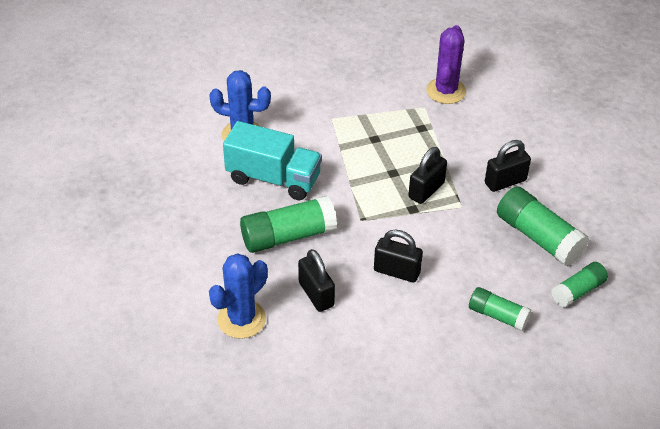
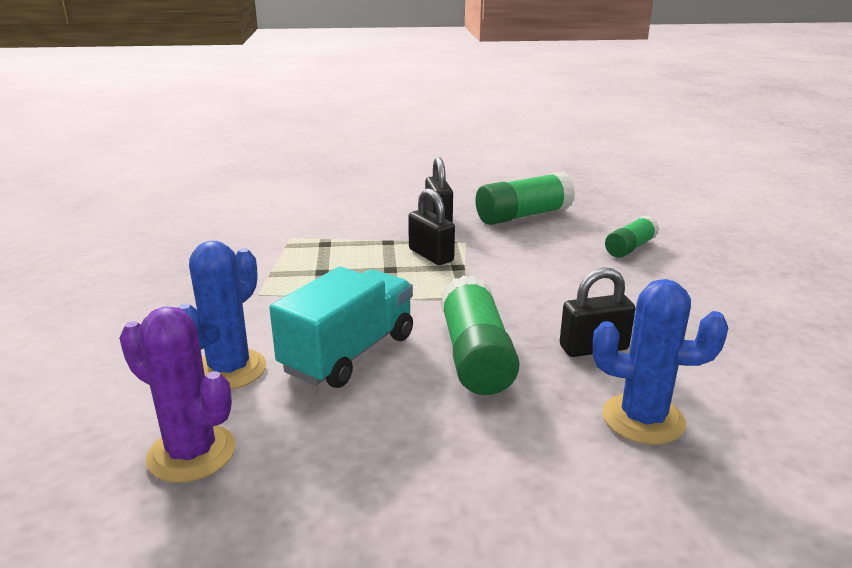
camera: 75 degrees left, 20 degrees down
blue cactus [209,253,268,339] -> blue cactus turned 45 degrees counterclockwise [593,279,728,445]
black padlock [374,230,423,282] -> none
purple cactus [426,25,466,104] -> purple cactus moved to [119,306,236,483]
green glue stick [551,262,608,307] -> none

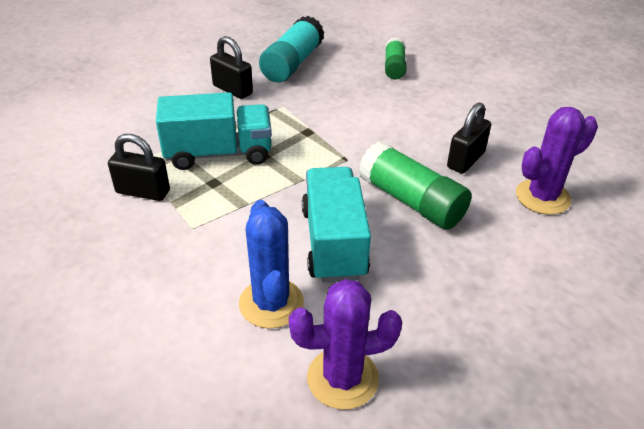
camera: 40 degrees left, 15 degrees up
black padlock [408,189,455,265] -> black padlock moved to [108,134,170,201]
green glue stick [475,172,575,225] -> turquoise glue stick [259,16,324,82]
blue cactus [593,279,728,445] -> purple cactus [516,107,598,215]
none -> turquoise truck [156,92,272,170]

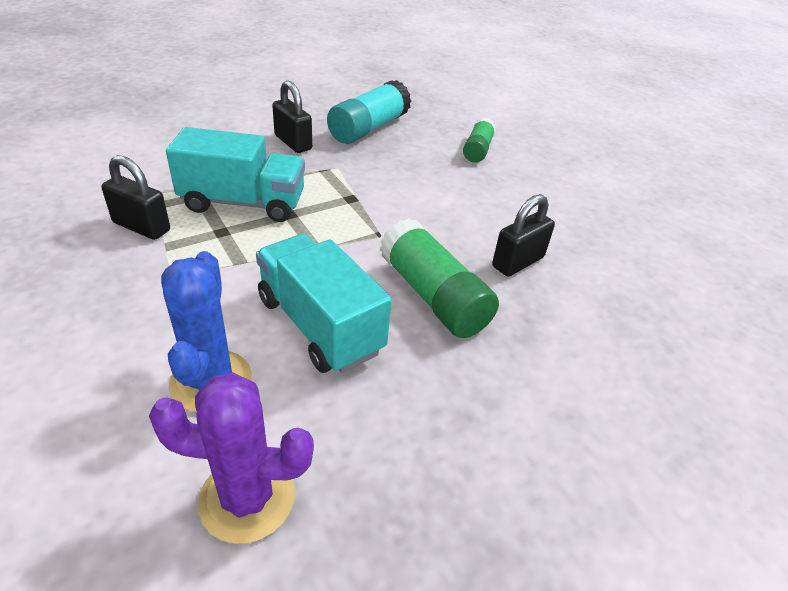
camera: 10 degrees right, 0 degrees up
turquoise truck [302,167,371,282] -> turquoise truck turned 45 degrees counterclockwise [256,234,392,373]
purple cactus [516,107,598,215] -> none

